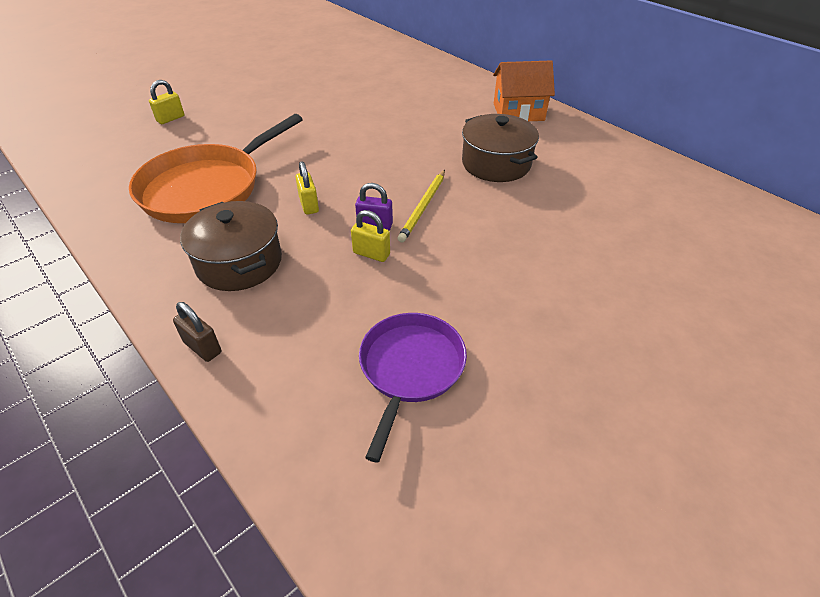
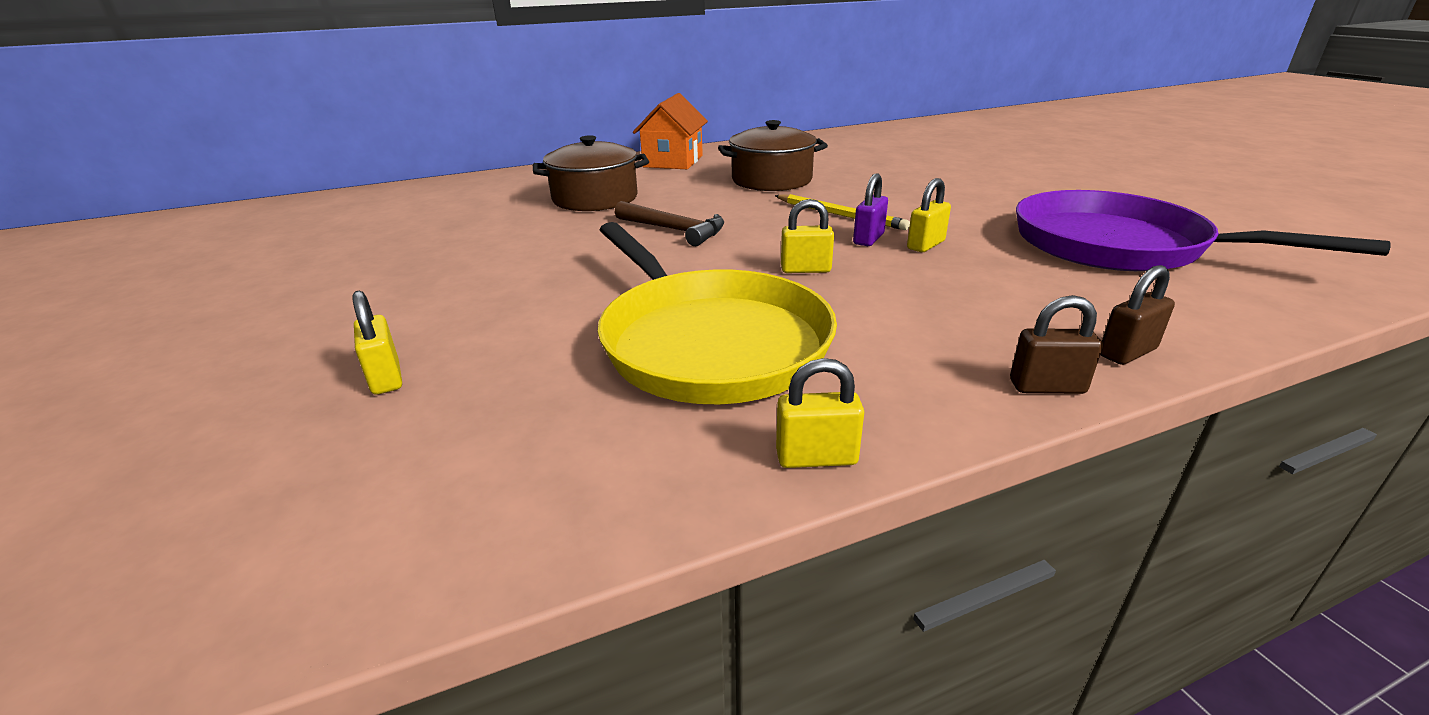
camera: 70 degrees left, 15 degrees down
orange pan [129,114,303,223] -> yellow pan [598,222,837,404]
brown pot [180,201,282,291] -> brown pot moved to [533,135,649,211]
purple pan [359,313,467,462] -> purple pan [1016,190,1391,271], size x1.56
none -> brown hammer [615,201,724,246]
none -> yellow padlock [776,358,864,468]
none -> brown padlock [1010,295,1103,394]

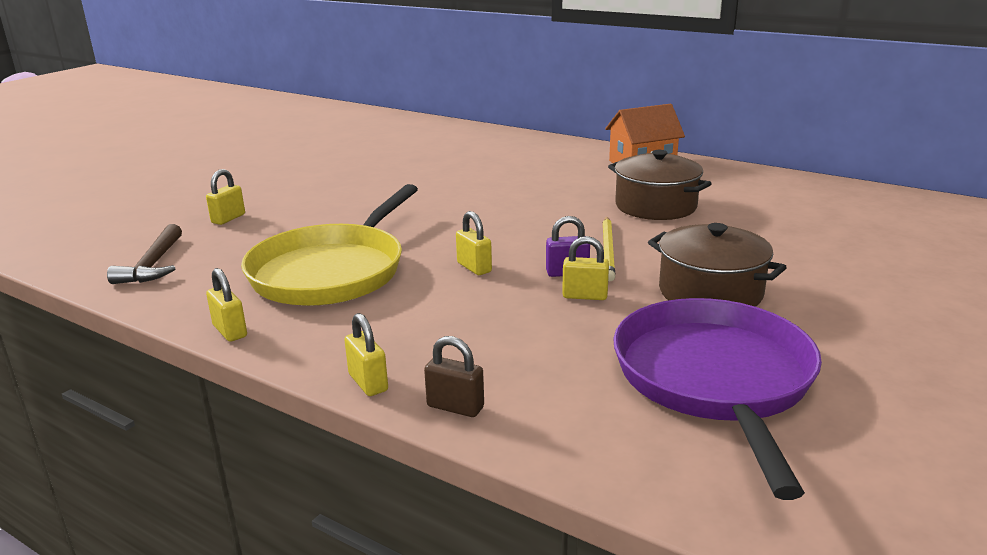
camera: 55 degrees right, 5 degrees down
brown pot [533,135,649,211] -> brown pot moved to [648,223,787,307]
brown hammer [615,201,724,246] -> brown hammer moved to [107,224,182,284]
brown padlock [1010,295,1103,394] -> yellow padlock [344,313,388,396]

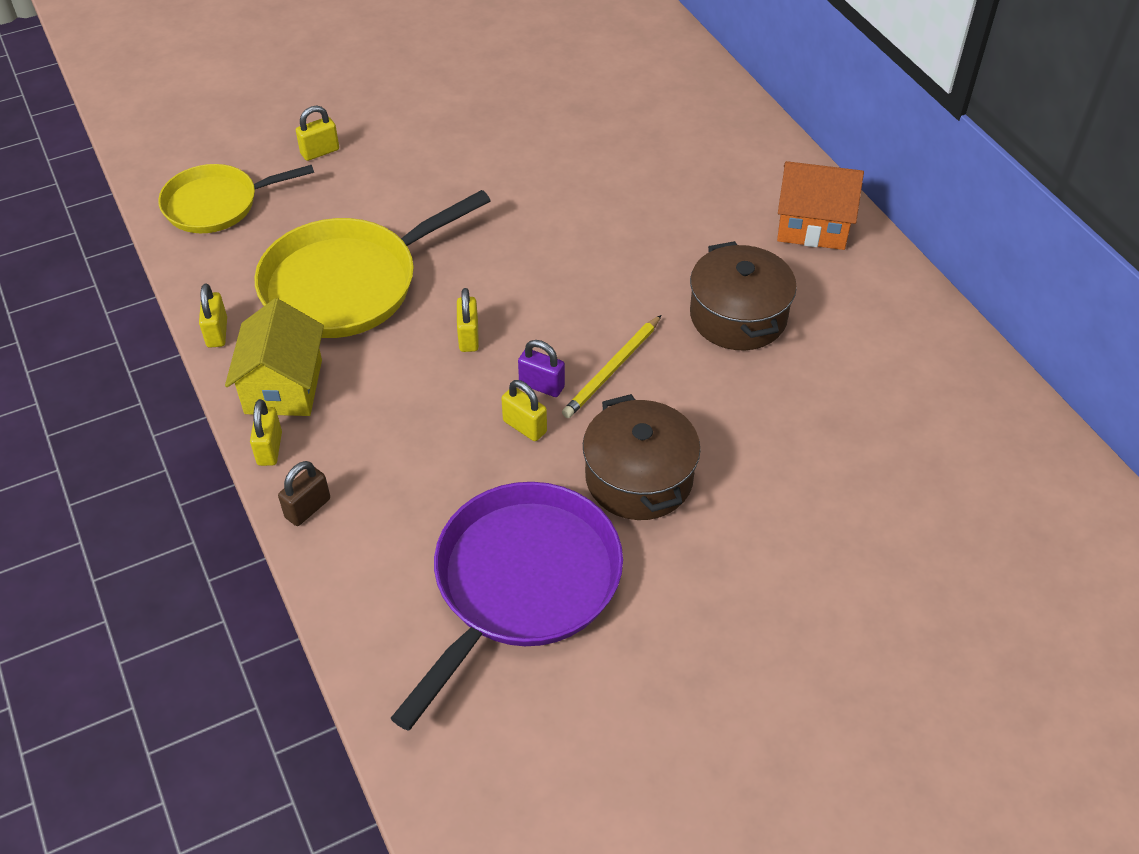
camera: 30 degrees right, 25 degrees up
brown hammer [107,224,182,284] -> yellow pan [158,164,314,233]
brown padlock [424,336,484,417] -> brown padlock turned 75 degrees clockwise [278,461,330,526]
none -> yellow house [225,298,324,416]

